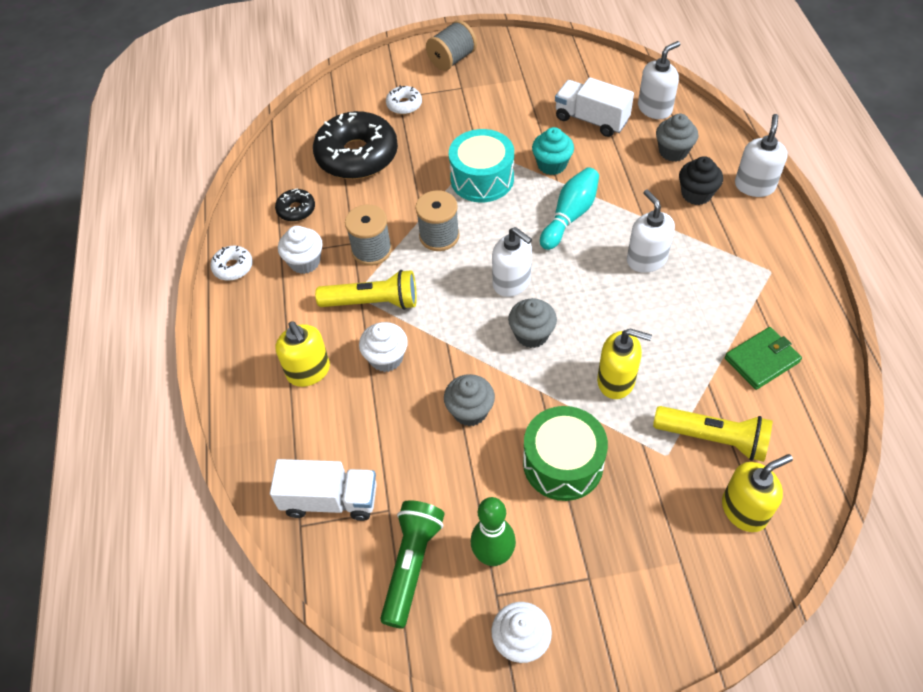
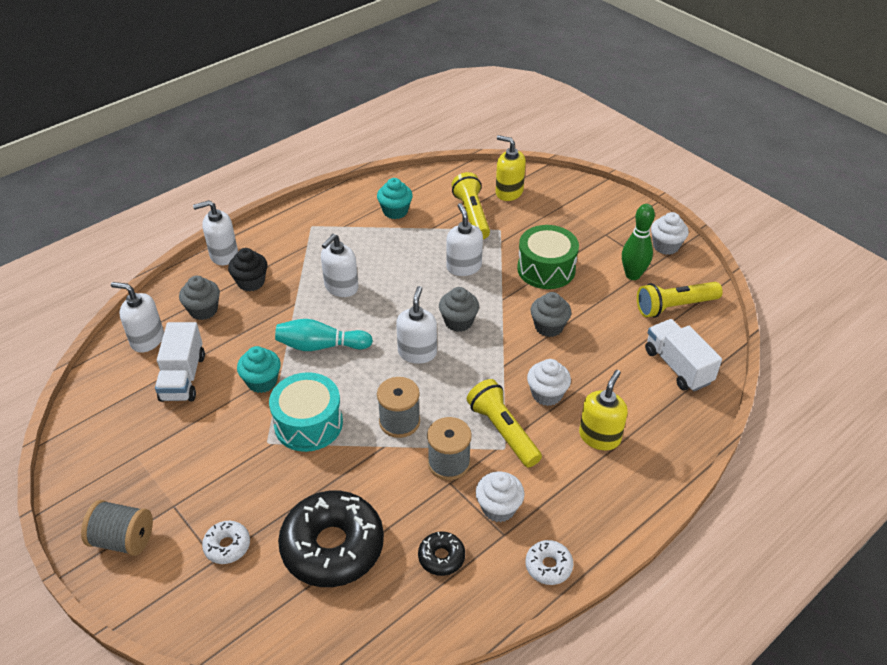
camera: 125 degrees left, 10 degrees down
green flashlight [380,500,445,629] -> yellow flashlight [637,282,723,318]
yellow soap dispenser [597,329,652,399] -> white soap dispenser [446,203,483,276]
green wallet [725,327,802,390] -> turquoise cupcake [377,178,413,219]

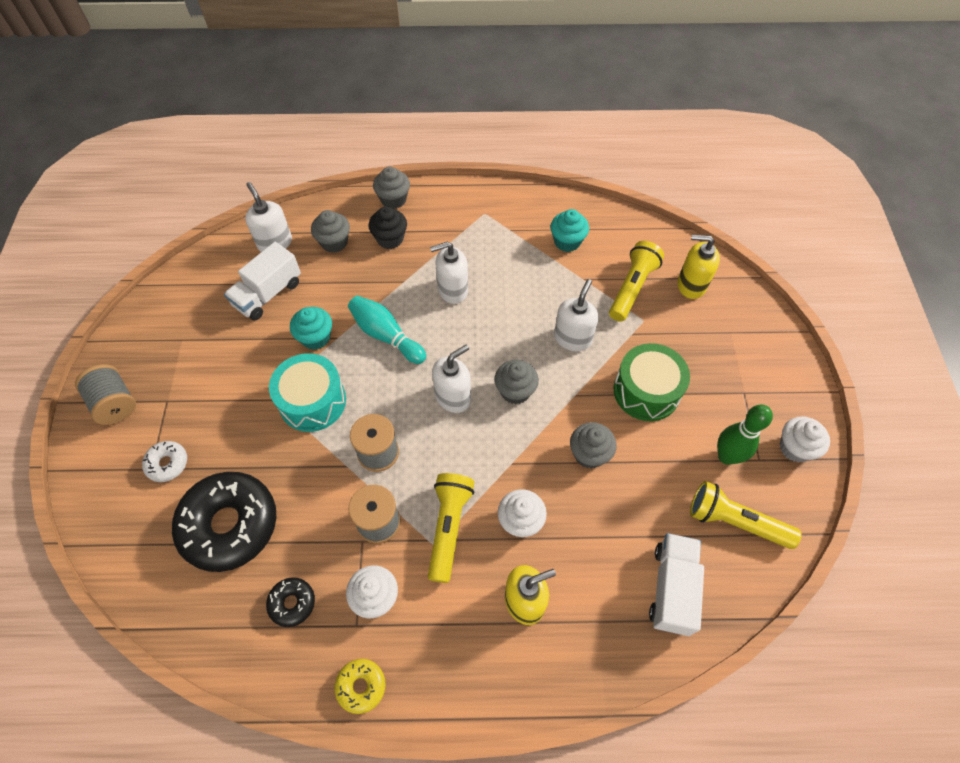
camera: 40 degrees right, 15 degrees up
white soap dispenser [193,200,238,266] -> grey cupcake [373,166,410,209]
yellow soap dispenser [496,135,526,201] -> yellow soap dispenser turned 60 degrees counterclockwise [677,235,720,299]
white donut [526,540,573,585] -> yellow donut [334,659,386,714]

